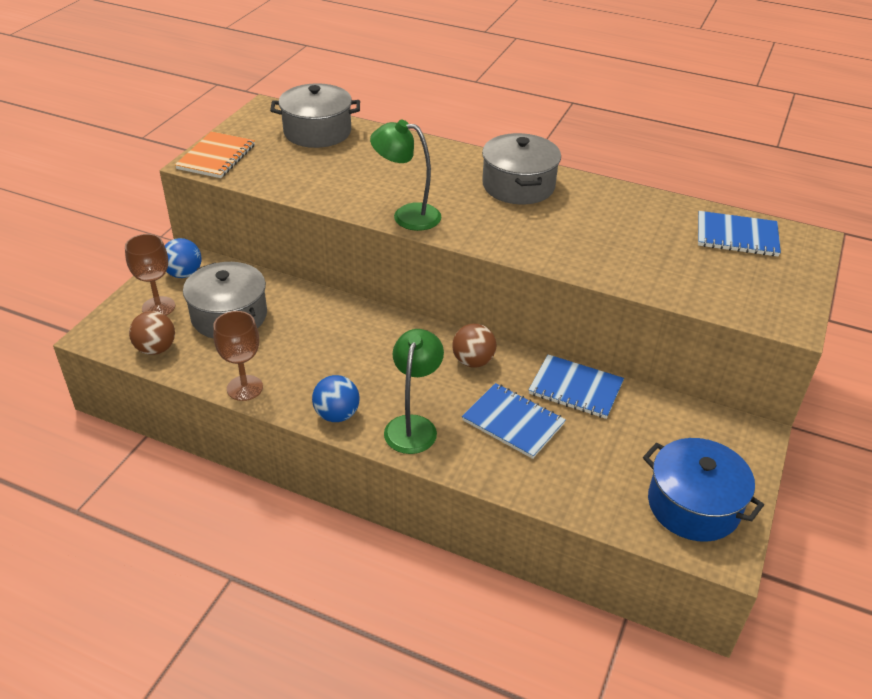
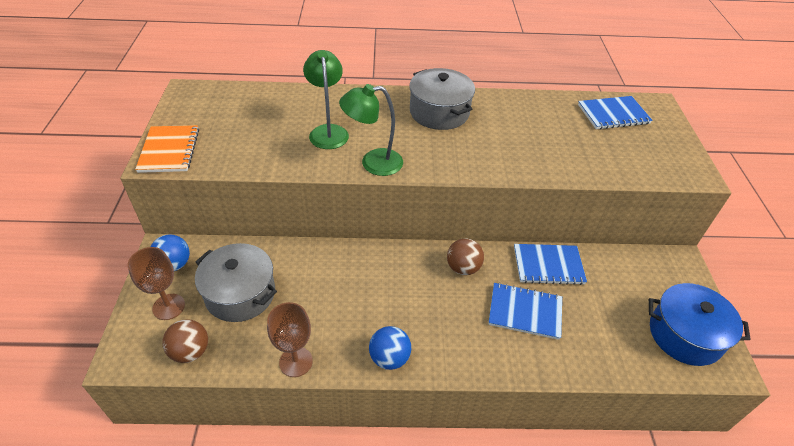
camera: 25 degrees left, 5 degrees up
grey pot [270,83,360,148] -> none
green lamp [384,329,444,454] -> green lamp moved to [303,50,349,149]

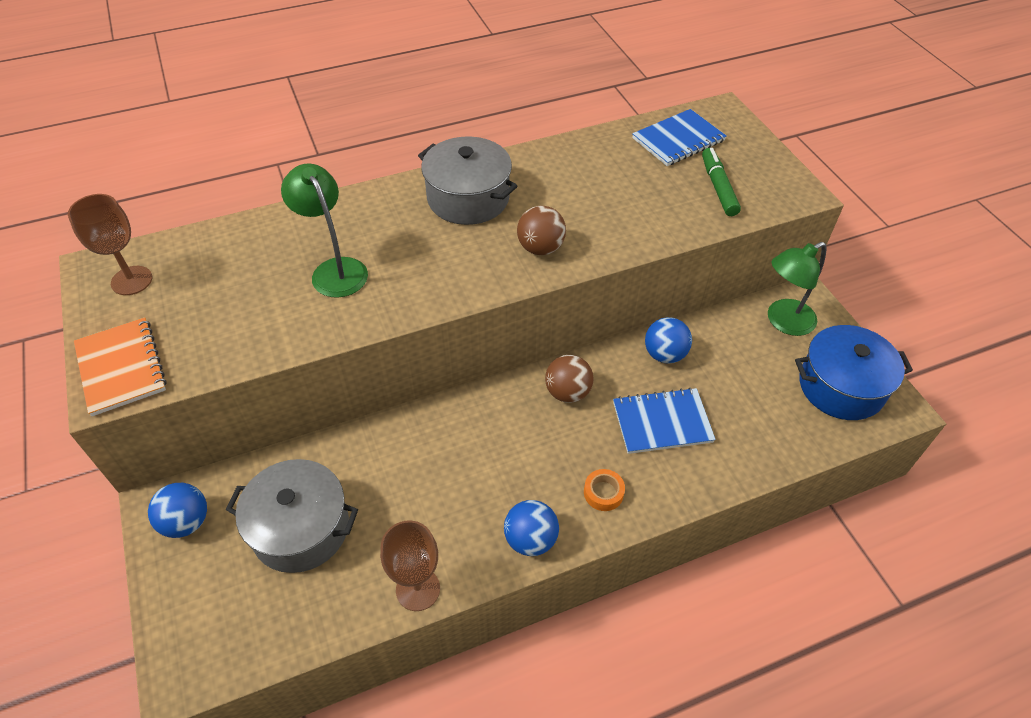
camera: 20 degrees left, 5 degrees up
brown goblet [128,247,185,320] -> brown goblet moved to [68,194,152,295]
brown ball [162,319,208,363] -> brown ball moved to [517,206,566,255]
green lamp [339,84,403,176] -> green lamp moved to [768,242,827,336]
blue notebook [514,244,587,285] -> blue ball [645,317,692,364]
none -> orange tape [584,469,625,511]
none -> green marker [702,148,741,216]

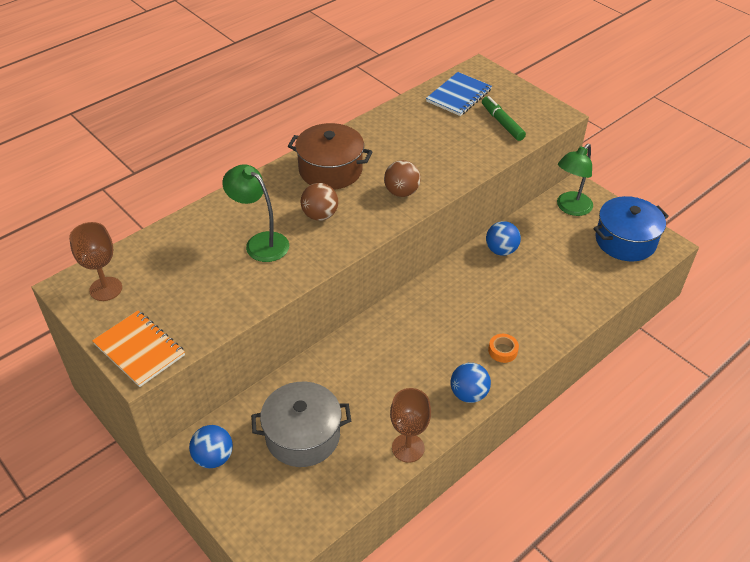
camera: 20 degrees left, 5 degrees down
grey pot [418,136,518,225] -> brown pot [288,123,373,190]
brown ball [545,355,593,403] -> brown ball moved to [301,183,338,221]
blue notebook [613,388,716,454] -> none

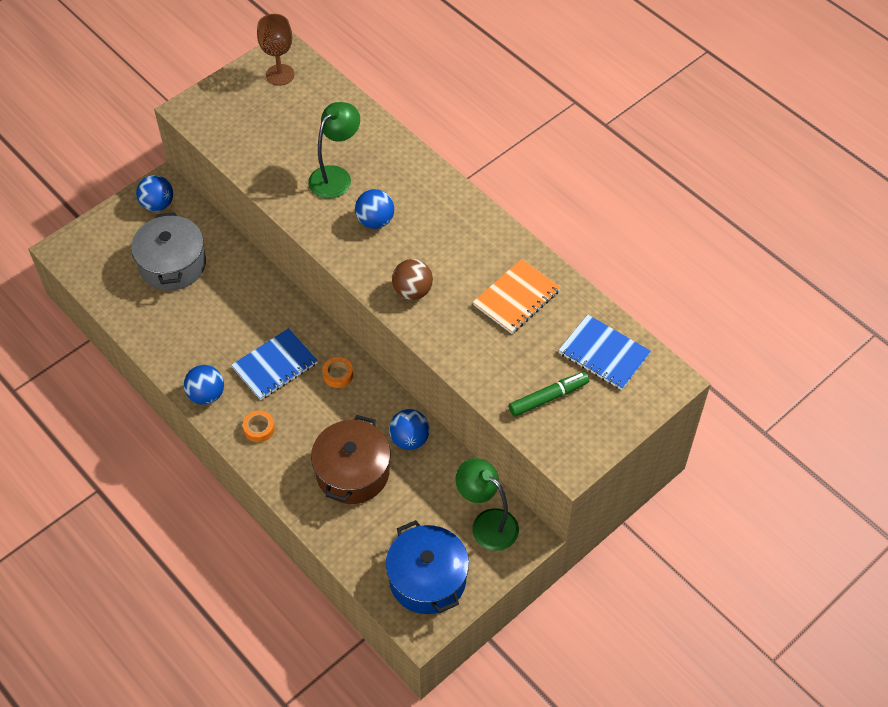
camera: 90 degrees right, 10 degrees up
orange notebook [92,311,185,387] -> orange notebook moved to [473,259,561,334]
brown pot [288,123,373,190] -> brown pot moved to [311,415,391,504]
brown ball [301,183,338,221] -> blue ball [355,189,394,229]
brown goblet [390,388,431,463] -> none
none -> blue notebook [231,328,318,400]
none -> orange tape [322,357,353,388]

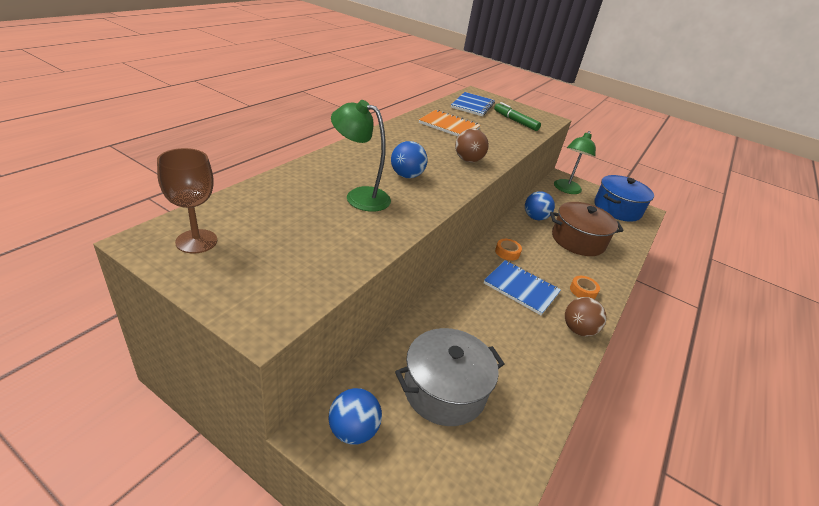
camera: 110 degrees left, 20 degrees down
blue ball [184,365,224,405] -> brown ball [565,297,606,336]

